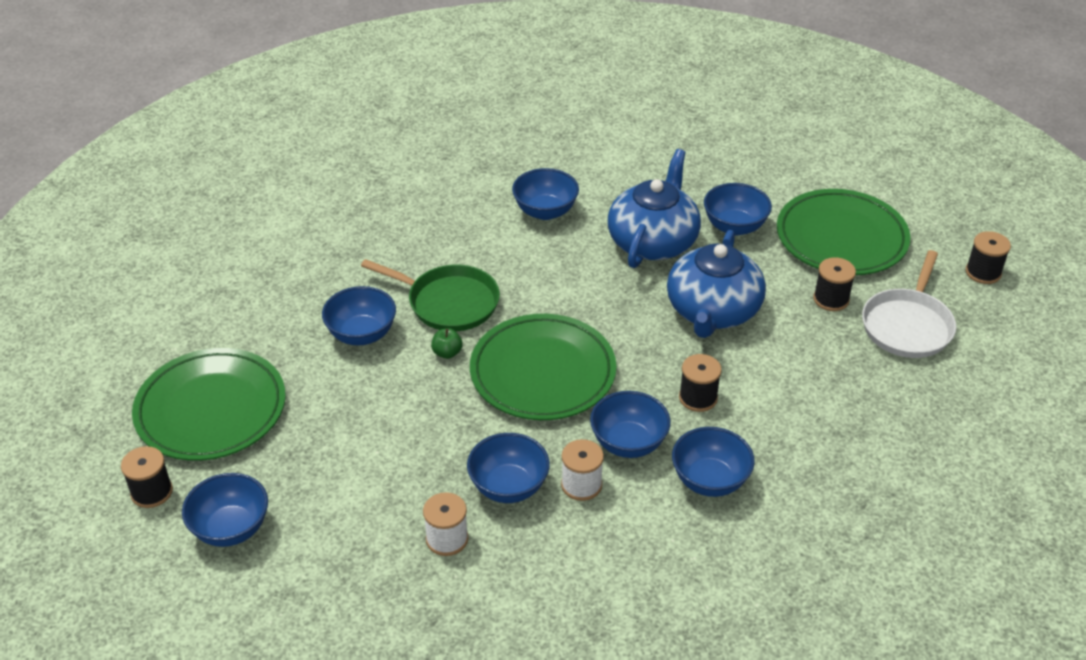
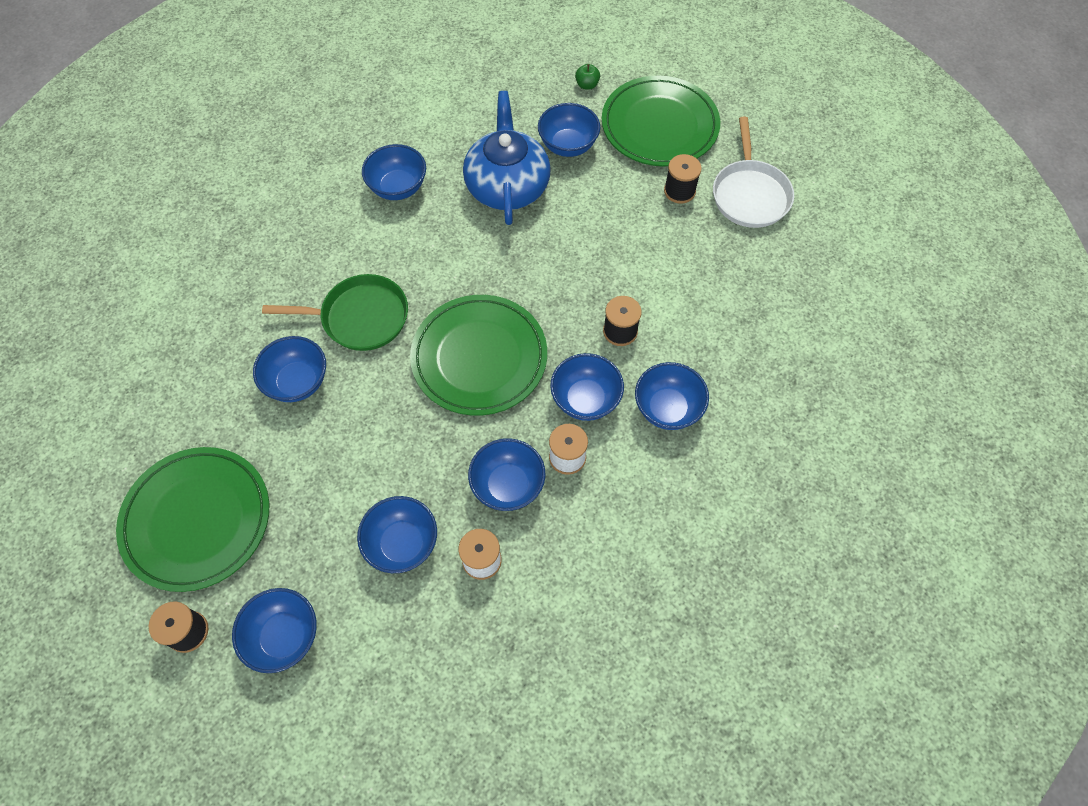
camera: 25 degrees left, 20 degrees up
green apple [431,328,463,359] -> green apple moved to [575,64,600,90]
blue teapot [667,230,766,338] -> none
black spool [966,231,1011,284] -> none
none -> blue bowl [357,496,437,573]

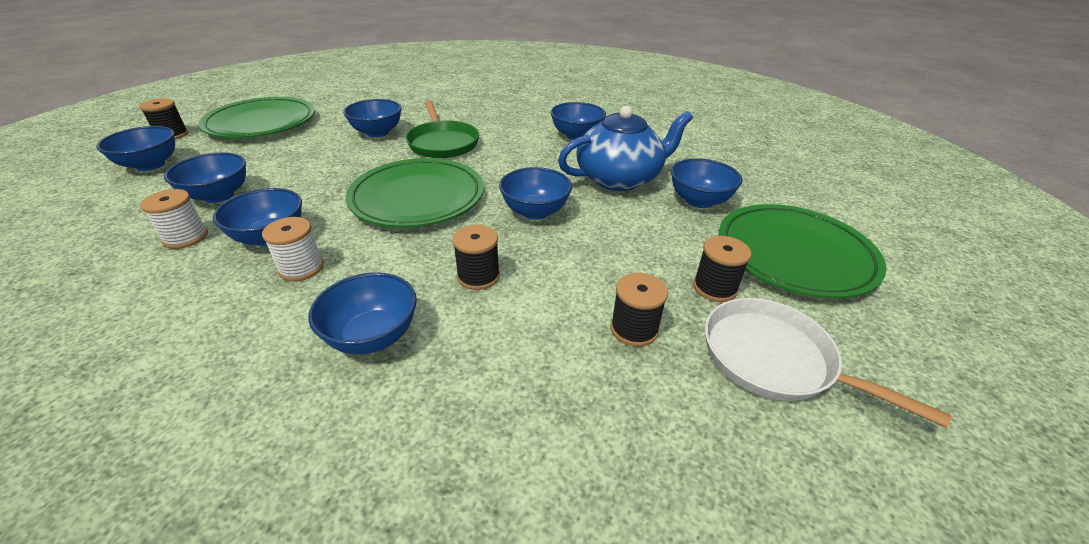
camera: 70 degrees right, 25 degrees down
blue bowl [550,353,624,421] -> blue bowl moved to [499,167,572,220]
green apple [575,64,600,90] -> none
white pan [713,117,794,228] -> white pan turned 60 degrees clockwise [705,298,951,428]
none -> black spool [610,273,668,347]

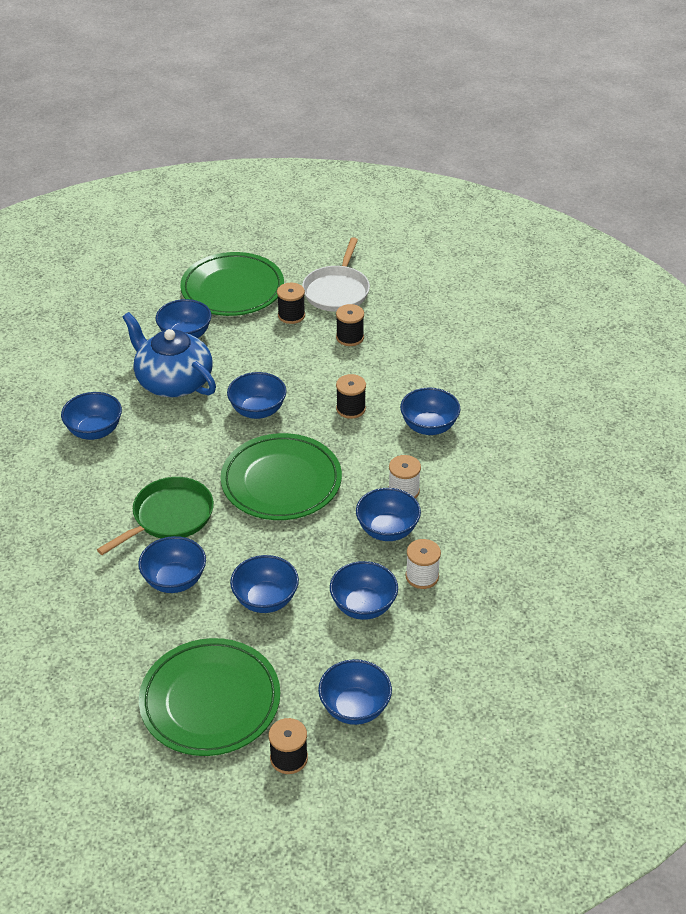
camera: 115 degrees left, 5 degrees up
none -> blue bowl [230,555,299,613]

